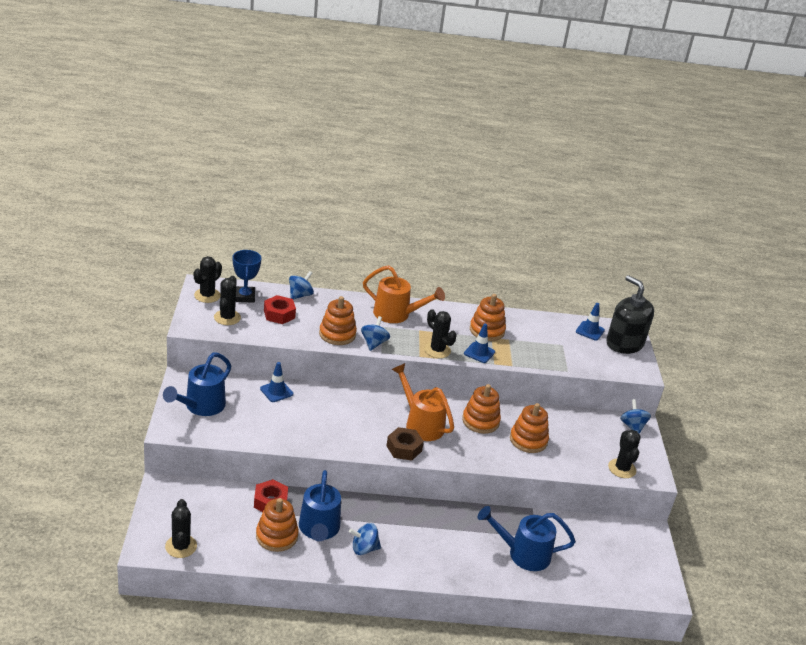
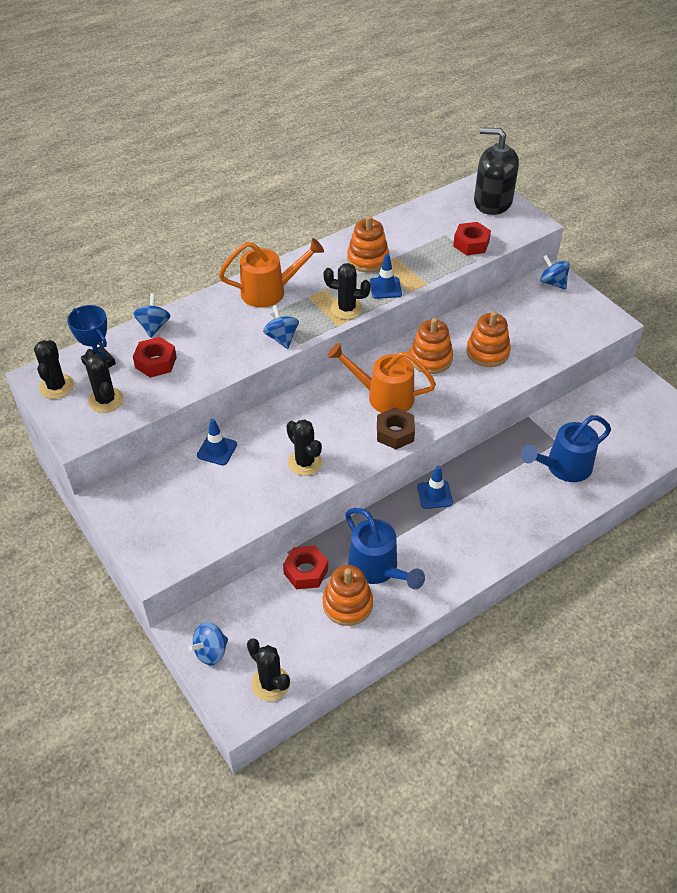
camera: 30 degrees left, 15 degrees up
blue watering can [163,353,231,416] -> none
orange stacking toy [319,296,357,345] -> none
blue spinning top [349,523,381,555] -> blue spinning top moved to [189,622,228,665]
blue traffic cone [576,303,605,341] -> blue traffic cone moved to [417,466,453,509]
black cactus [608,430,641,478] -> black cactus moved to [287,419,322,476]
none -> red nut [453,222,491,255]

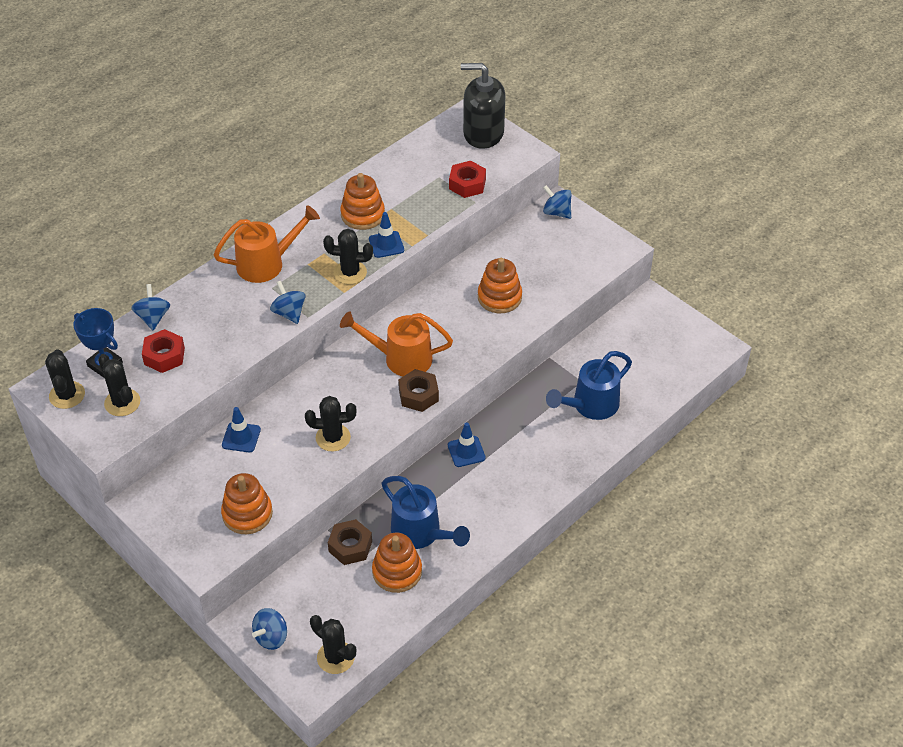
camera: 10 degrees left, 0 degrees up
red nut [283,546,328,589] -> brown nut [328,519,372,565]
black cactus [287,419,322,476] -> black cactus turned 45 degrees counterclockwise [305,396,356,451]
orange stacking toy [409,318,453,374] -> orange stacking toy moved to [221,473,273,534]

